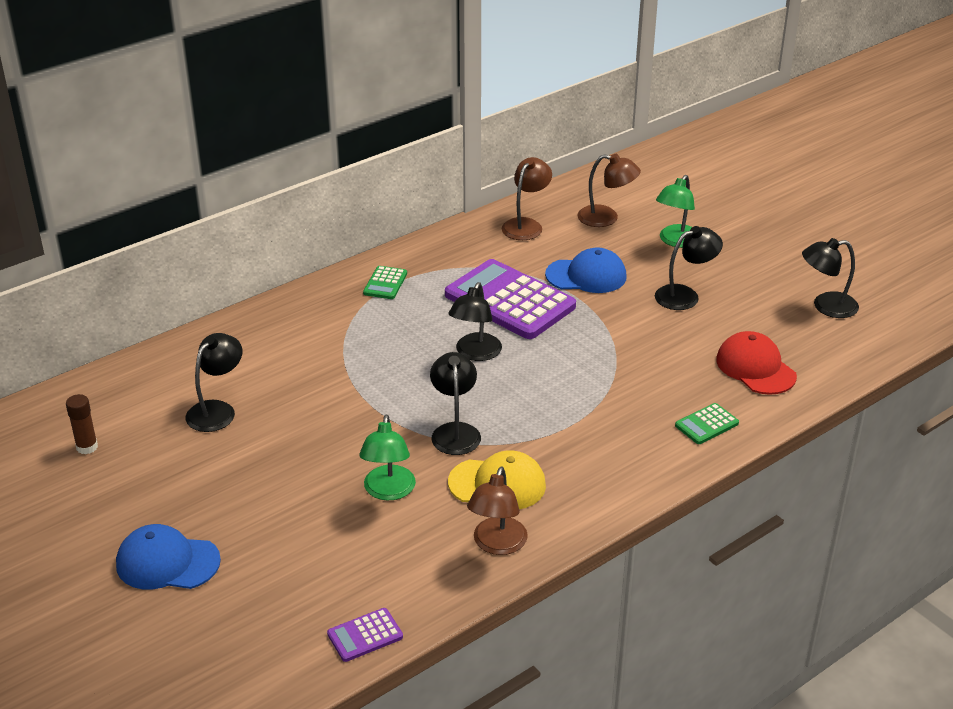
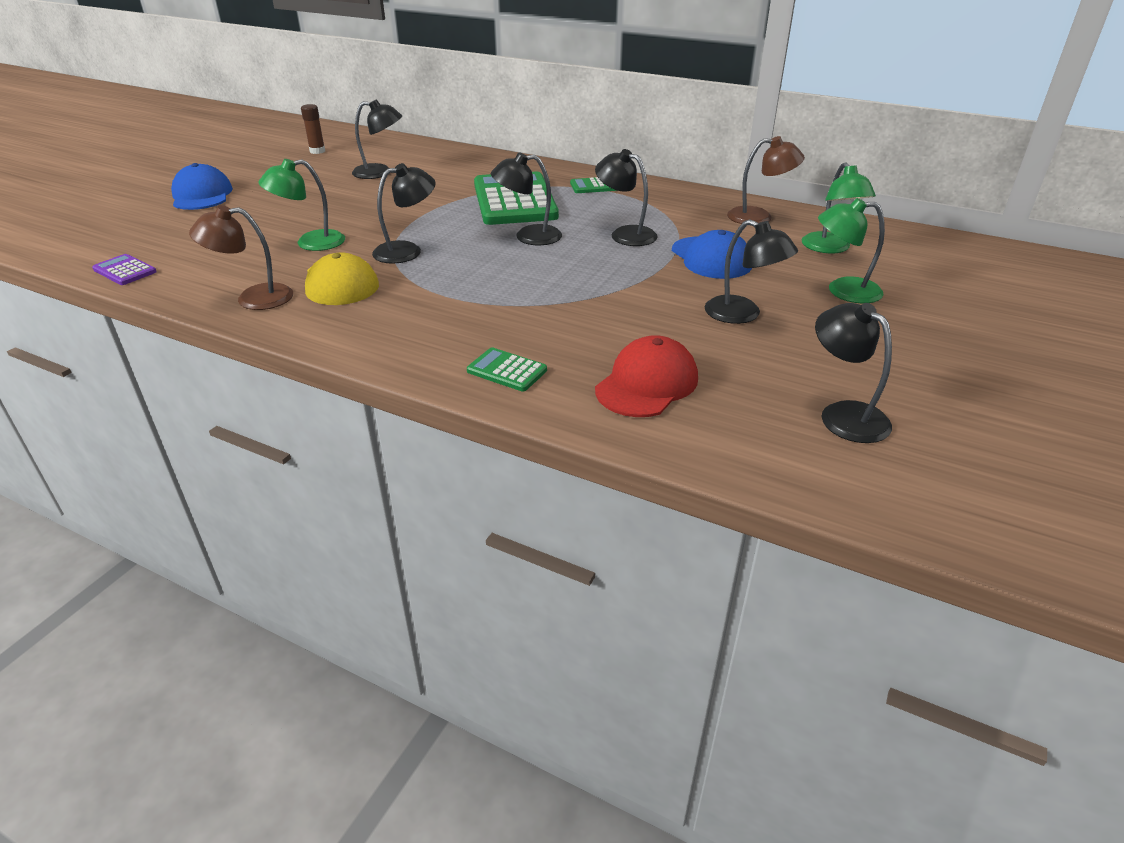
camera: 65 degrees right, 0 degrees up
purple calculator [445,259,576,339] -> black lamp [595,149,657,246]
brown lamp [577,154,641,227] -> green lamp [802,162,876,253]
none -> green calculator [474,172,559,225]

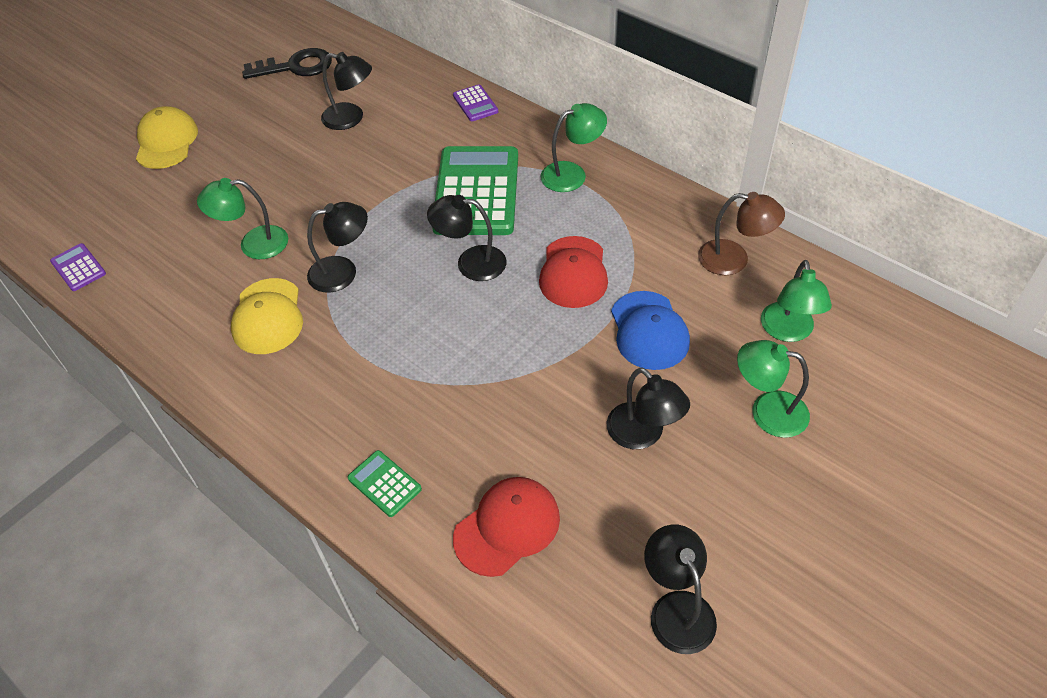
camera: 15 degrees right, 15 degrees up
blue cap [171,163,233,210] -> yellow cap [136,106,198,169]
brown lamp [189,205,293,310] -> none
brown glue stick [301,104,325,154] -> black key [242,48,332,79]
green calculator [570,177,618,193] -> green lamp [541,103,607,192]
black lamp [595,149,657,246] -> red cap [539,236,608,308]
none -> purple calculator [453,85,498,121]

